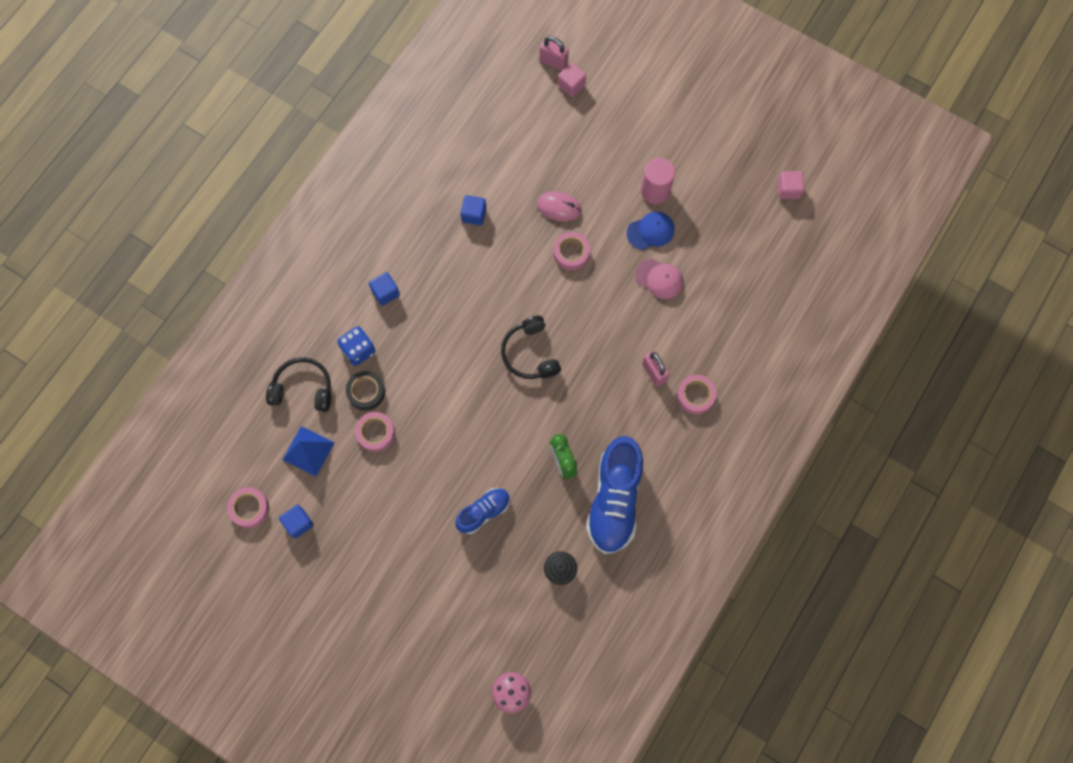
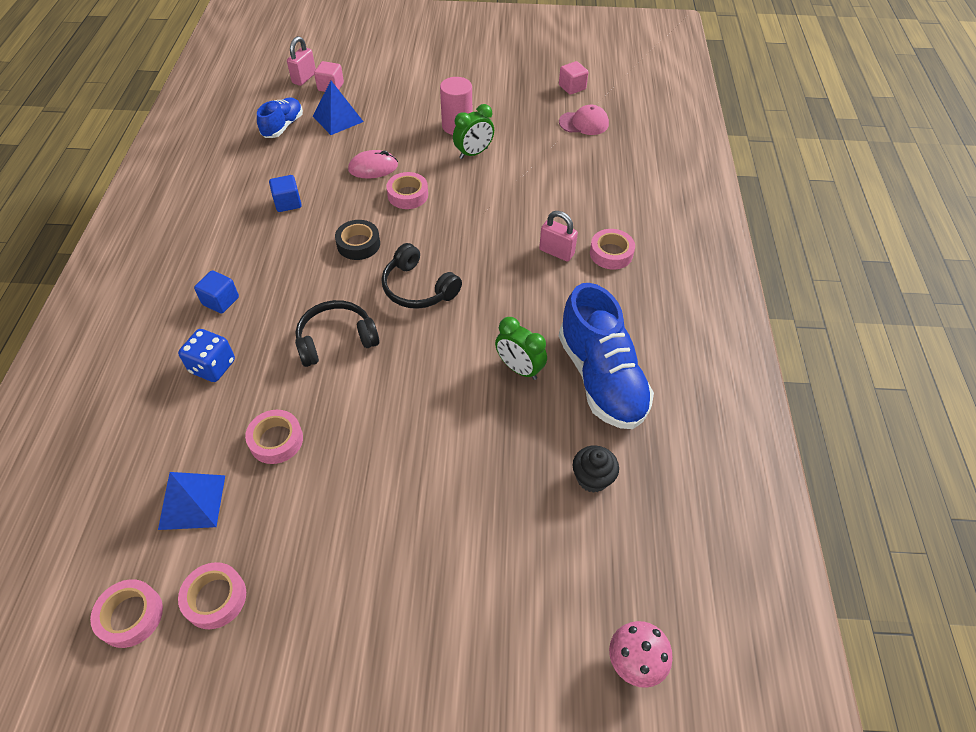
camera: 30 degrees left, 20 degrees down
black headphones [266,357,332,412] -> black headphones moved to [295,300,380,367]
blue cube [279,505,314,538] -> pink tape [178,562,246,629]
black tape [346,371,385,411] -> black tape moved to [335,220,380,260]
blue shoe [455,488,510,534] -> blue shoe moved to [257,97,303,138]
pink padlock [540,36,569,71] -> pink padlock turned 60 degrees counterclockwise [287,36,316,86]
blue cap [627,212,675,250] -> green clock [453,104,494,159]
pink cap [635,259,683,299] -> pink cap moved to [559,105,609,135]
none -> blue pyramid [313,81,363,135]

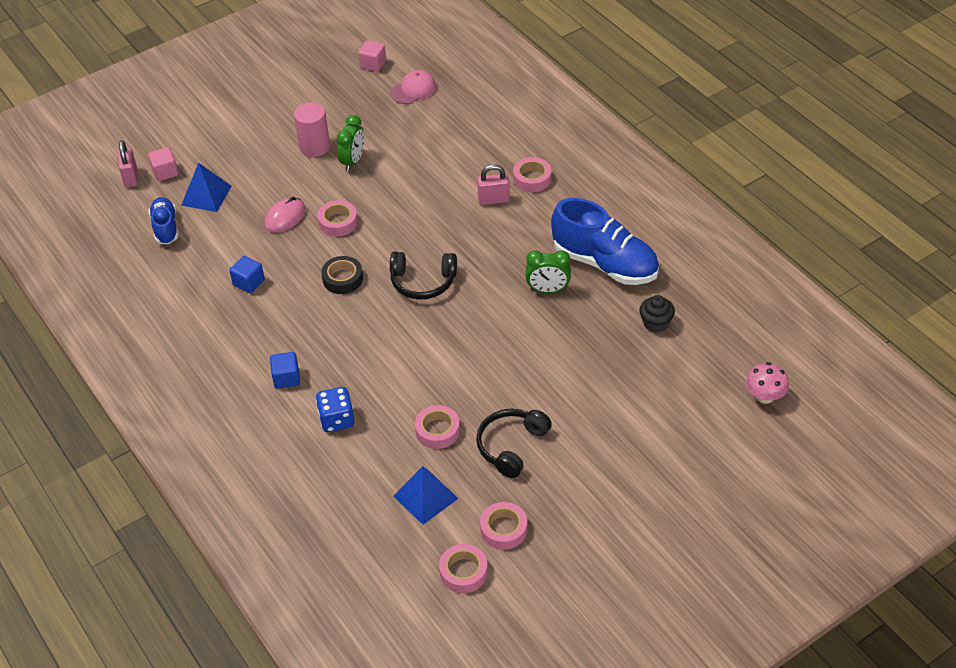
camera: 35 degrees left, 5 degrees down
black headphones [295,300,380,367] -> black headphones moved to [476,409,552,478]

